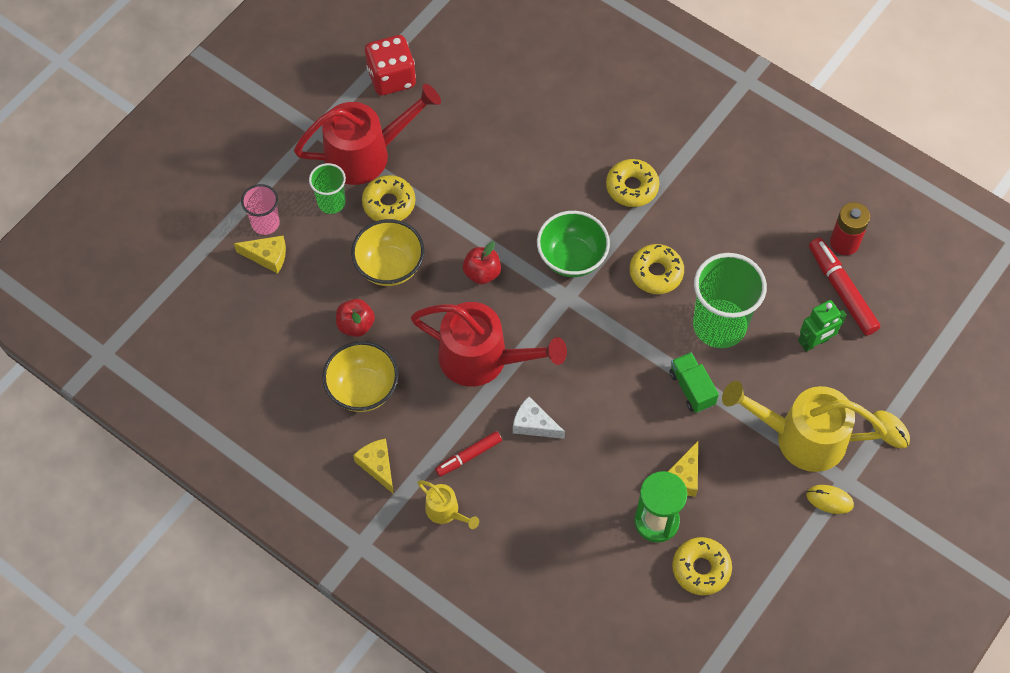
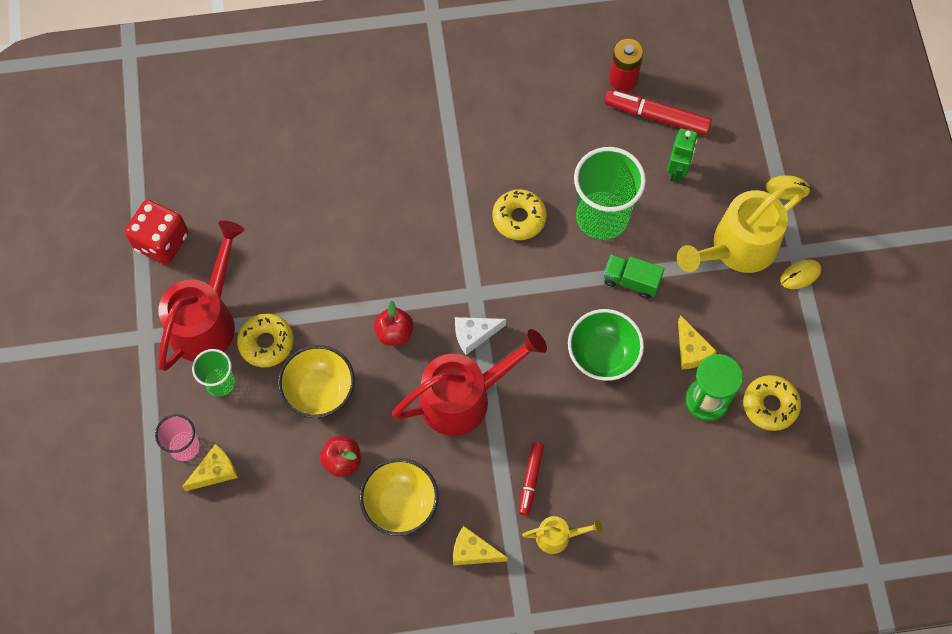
camera: 45 degrees left, 5 degrees up
white cheese [513,397,565,439] -> white cheese moved to [455,317,506,355]
green bowl [537,211,610,277] -> green bowl moved to [568,309,644,381]
yellow donut [606,159,660,207] -> none

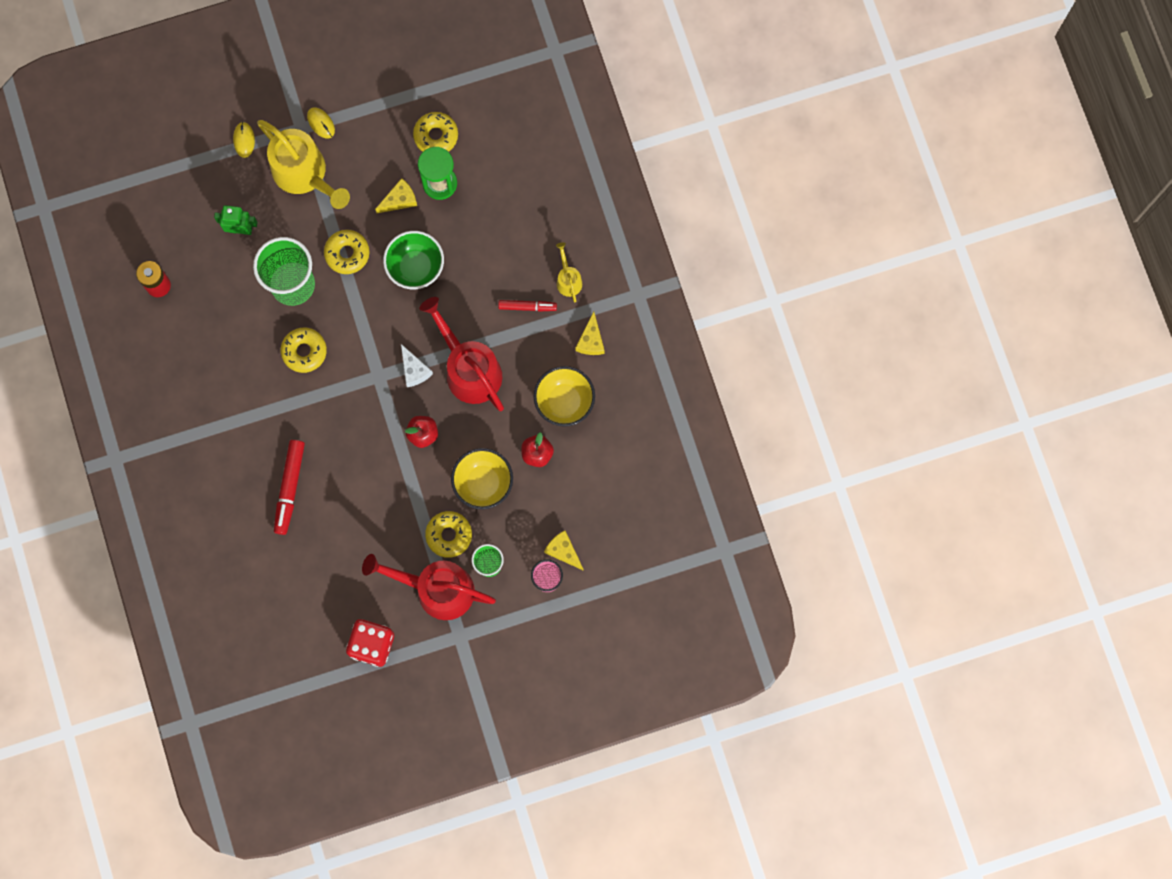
camera: 100 degrees left, 10 degrees up
red marker [604,90,712,135] -> red marker moved to [274,440,305,535]
green truck [604,255,664,299] -> yellow donut [324,230,370,274]

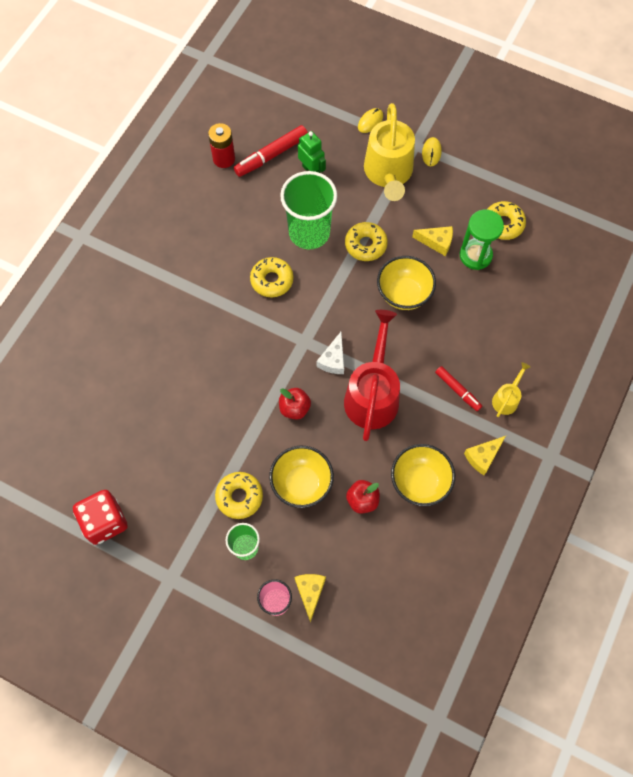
camera: 45 degrees right, 10 degrees down
red marker [274,440,305,535] -> red marker moved to [234,125,308,177]
red watering can [362,554,496,620] -> none
green bowl [383,231,444,289] -> yellow bowl [377,256,436,310]

